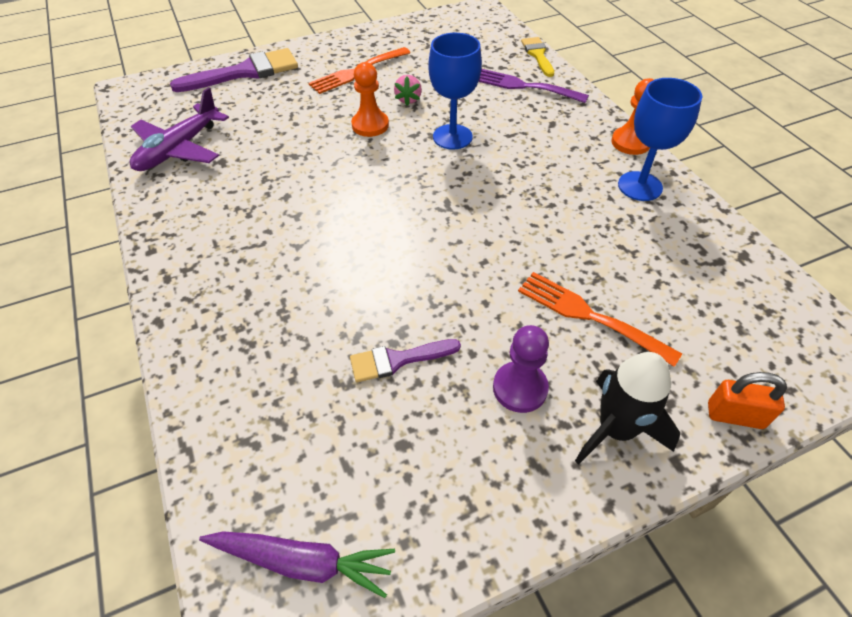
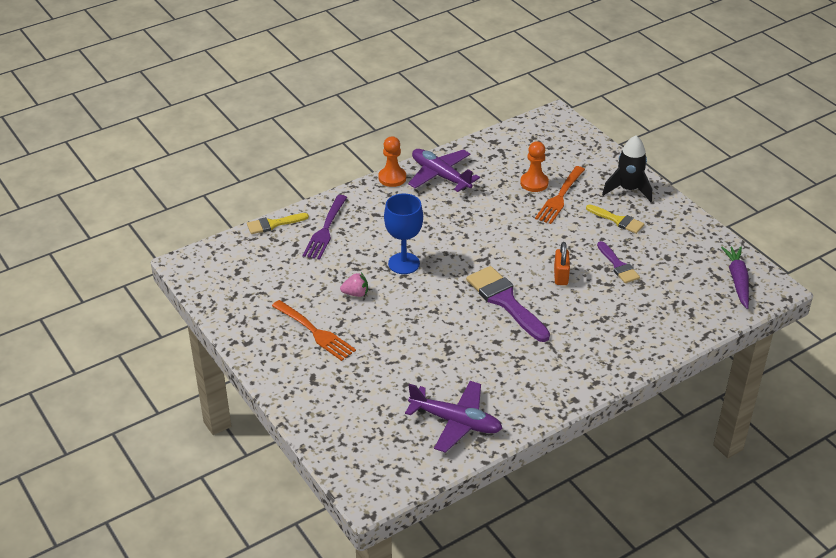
camera: 100 degrees left, 10 degrees down
purple brush [170,48,298,92] -> purple brush moved to [466,266,550,342]
orange pawn [351,62,389,137] -> orange pawn moved to [520,141,549,192]
purple pawn [493,325,549,413] -> yellow brush [586,204,644,234]
blue goblet [618,78,702,201] -> purple plane [408,149,480,192]
orange padlock [708,372,787,429] -> orange padlock moved to [554,242,570,285]

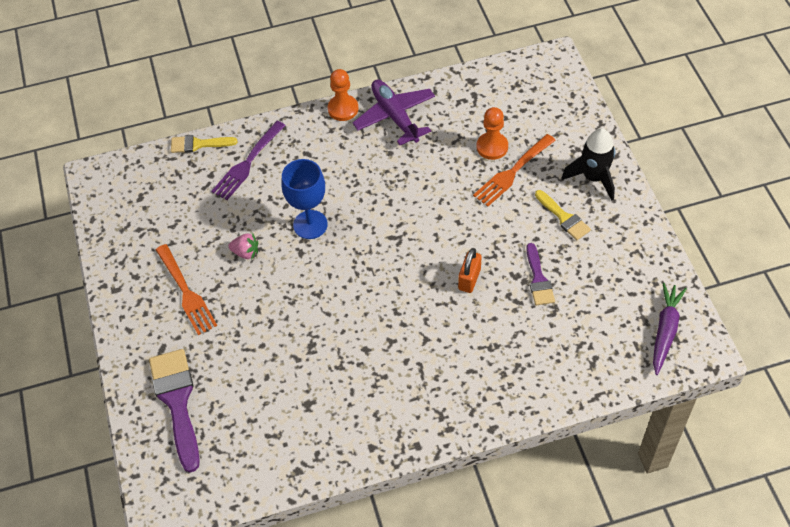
camera: 20 degrees right, 15 degrees up
purple plane [405,381,503,453] -> none
purple brush [466,266,550,342] -> purple brush moved to [149,349,200,472]

